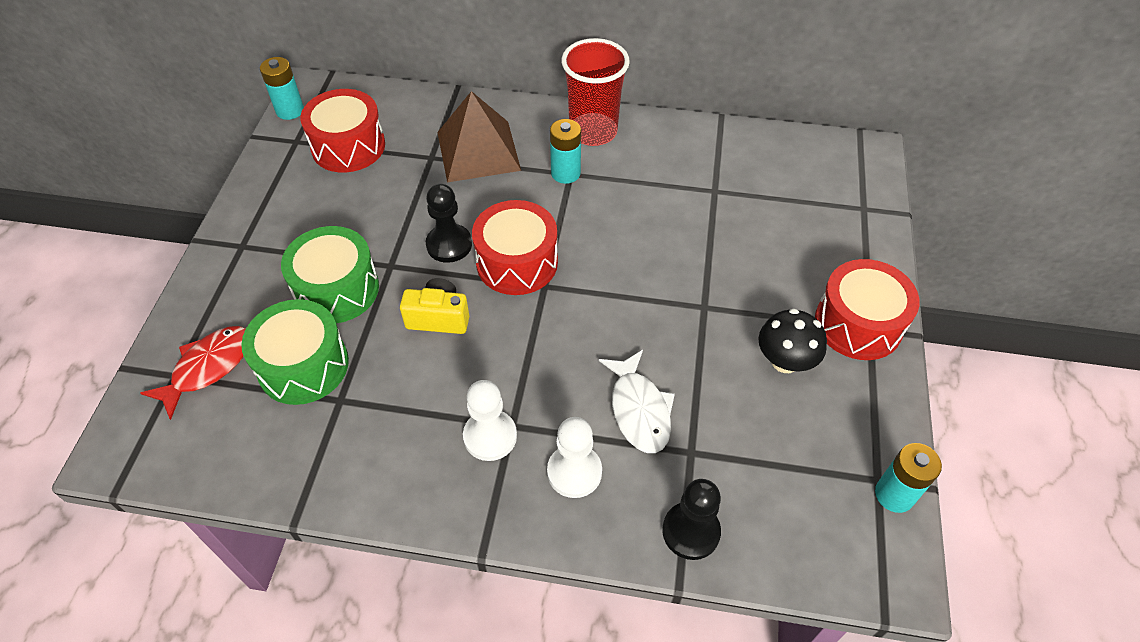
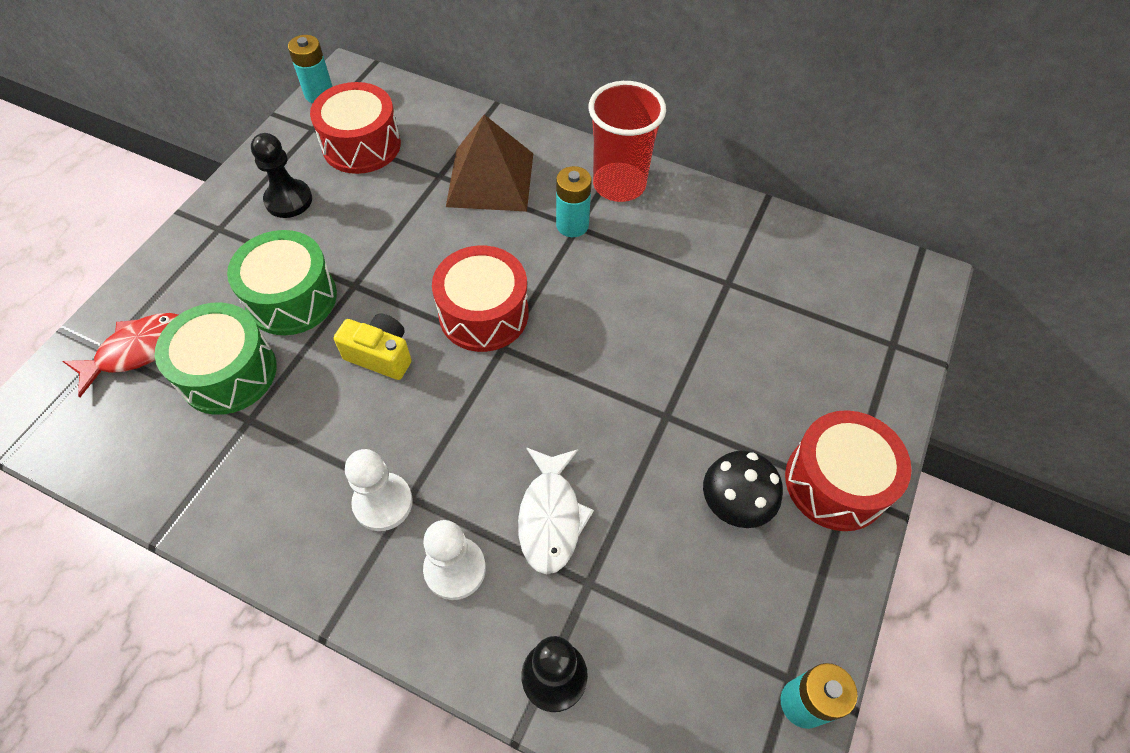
camera: 15 degrees right, 5 degrees up
black pawn [426,184,472,263] -> black pawn moved to [251,133,312,218]

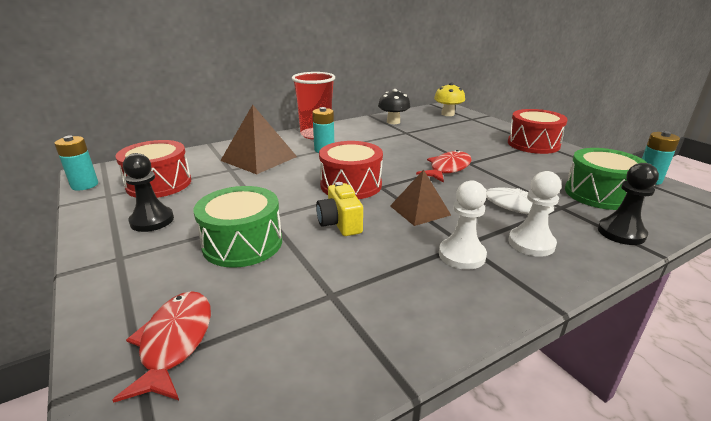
camera: 55 degrees left, 30 degrees down
green drum [155,303,277,415] -> green drum moved to [565,148,647,210]
yellow camera [334,313,411,380] -> yellow camera turned 75 degrees counterclockwise [316,182,363,236]
black mushroom [703,451,783,528] -> black mushroom moved to [378,89,410,124]
none -> brown pyramid [390,170,451,226]
none -> red fish [416,150,471,183]
none -> yellow mushroom [434,83,465,116]

